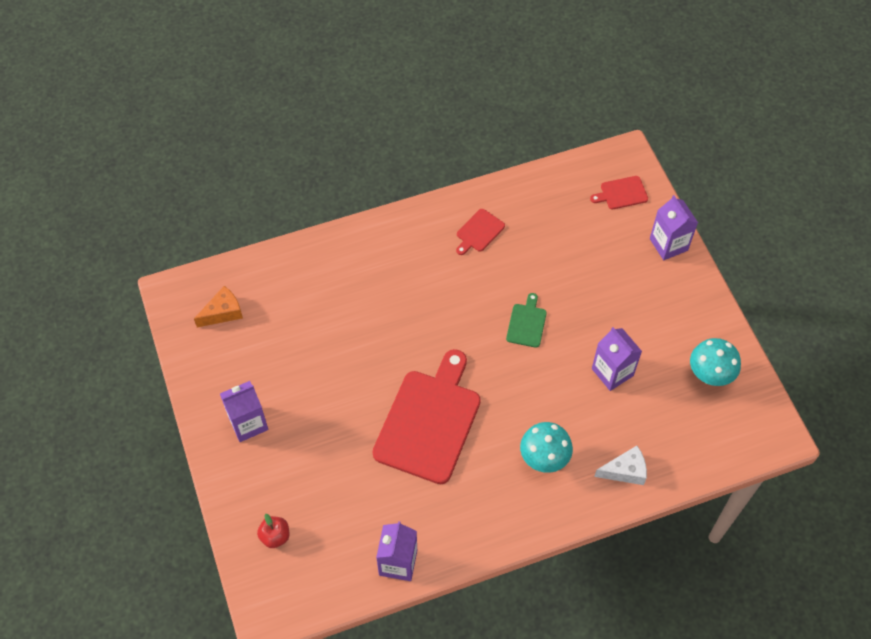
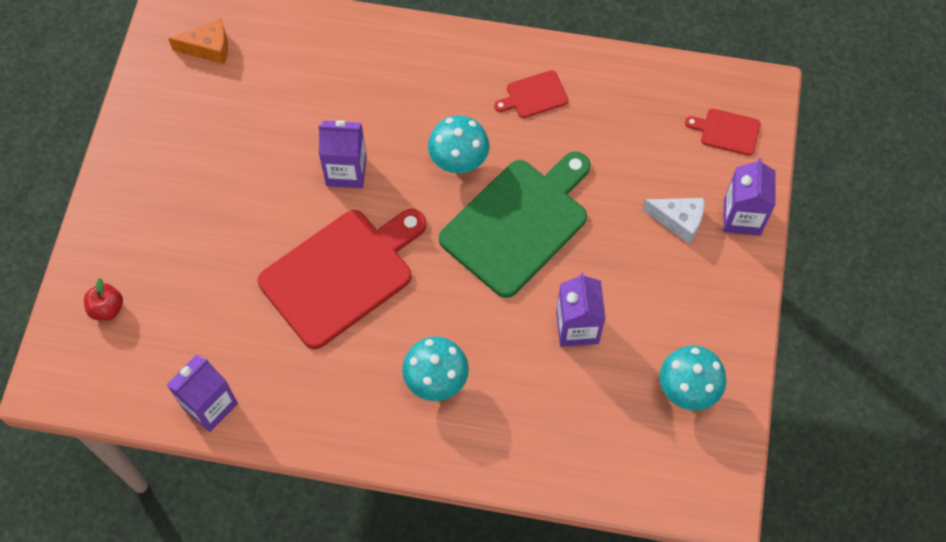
camera: 30 degrees right, 5 degrees up
purple carton [220,381,268,442] -> purple carton moved to [318,120,367,188]
green cutting board [506,293,547,348] -> green cutting board [439,151,590,298], size x2.28
white cheese [594,446,647,485] -> white cheese moved to [642,198,704,244]
none -> turquoise mushroom [428,115,490,173]

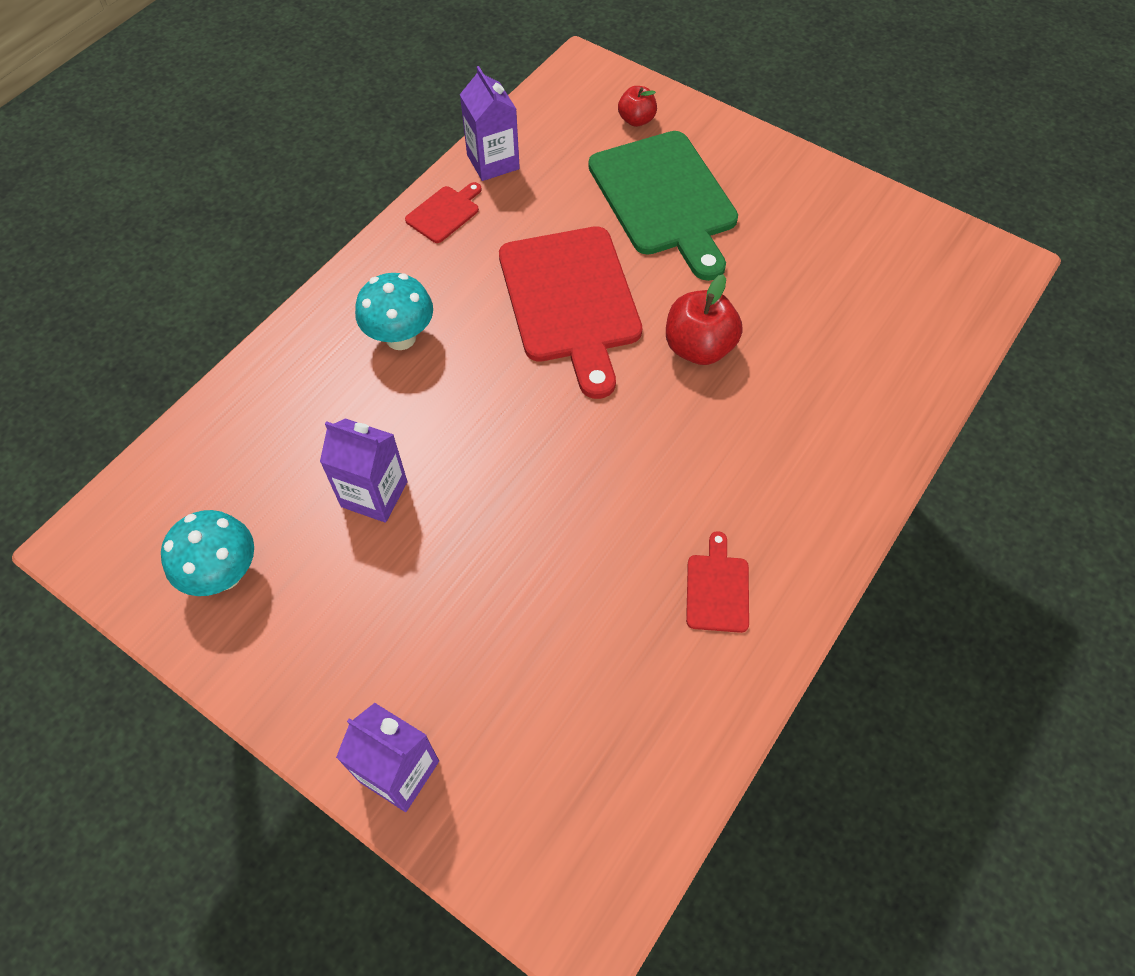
camera: 115 degrees right, 5 degrees down
orange cheese [168,19,228,64] -> none
purple carton [318,120,367,188] -> red apple [666,274,743,365]
turquoise mushroom [428,115,490,173] -> none
green cutting board [439,151,590,298] -> green cutting board moved to [588,131,738,281]
white cheese [642,198,704,244] -> none
red cutting board [685,109,760,156] -> red cutting board moved to [405,182,482,243]

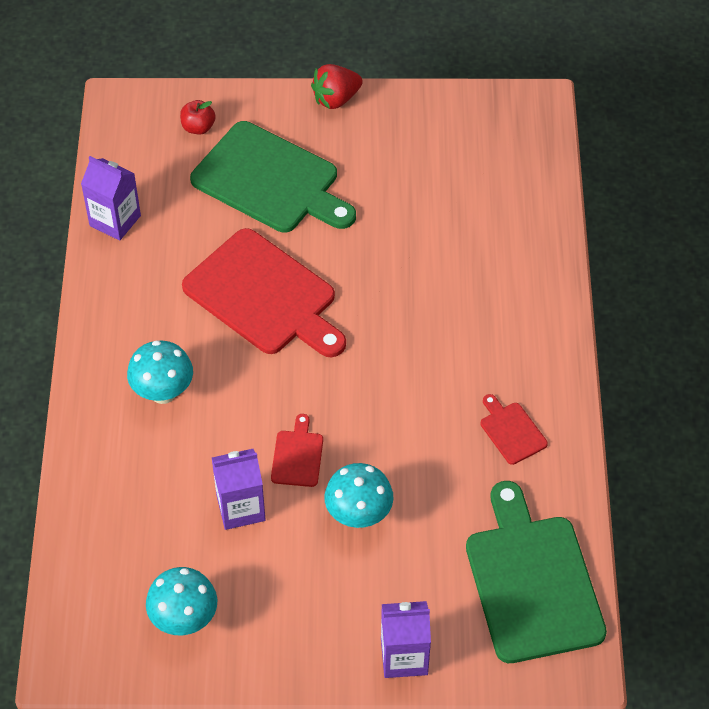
camera: 35 degrees left, 5 degrees down
red cutting board [405,182,482,243] -> red cutting board moved to [271,414,323,487]
red apple [666,274,743,365] -> none
none -> red strawberry [311,64,363,109]
none -> turquoise mushroom [324,463,393,528]
none -> green cutting board [466,481,607,663]

